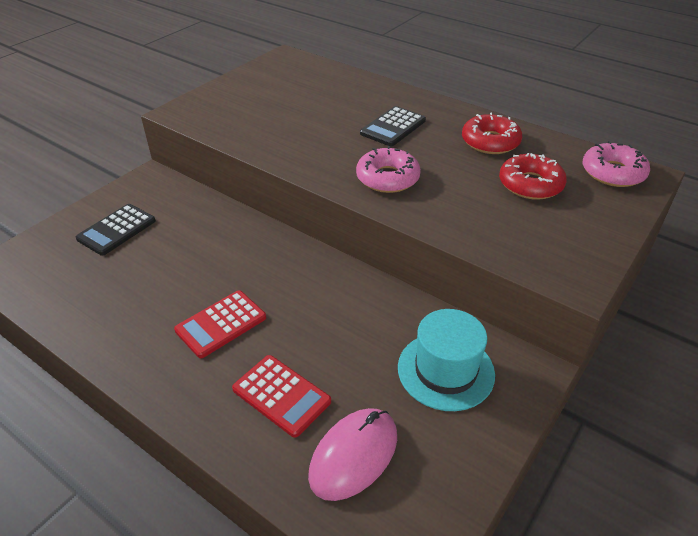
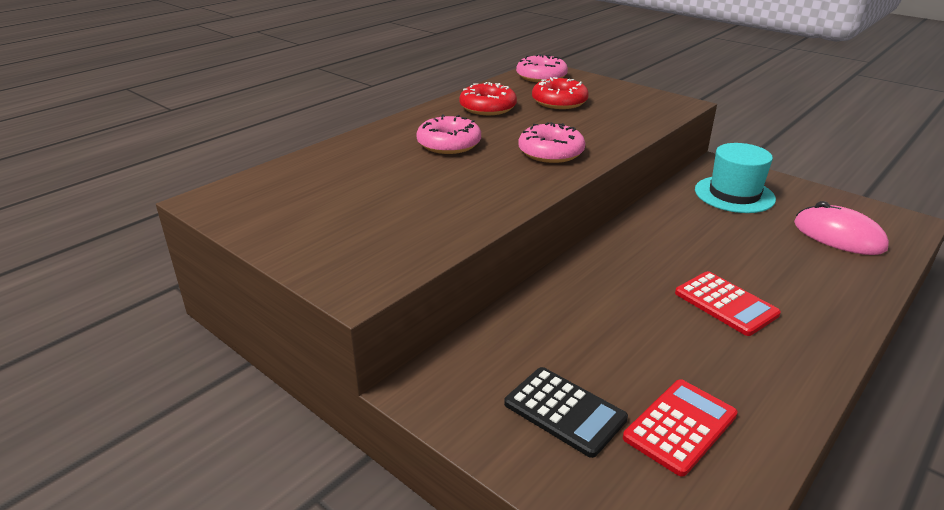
camera: 85 degrees left, 10 degrees down
red calculator [232,355,331,438] -> red calculator moved to [623,379,738,477]
black calculator [360,106,426,146] -> pink donut [417,115,481,154]

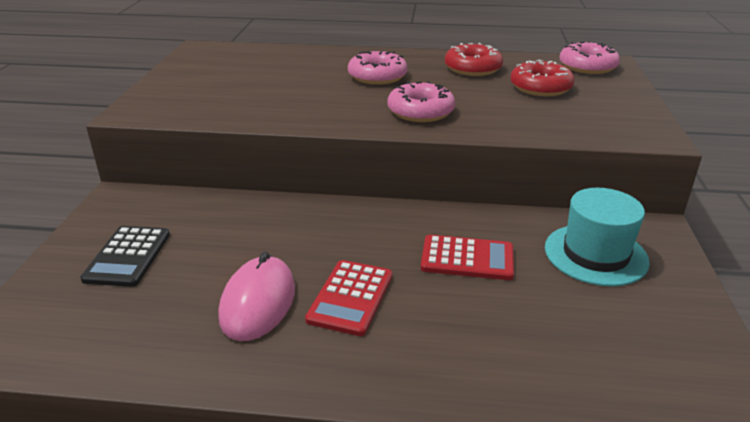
camera: 55 degrees right, 0 degrees up
red calculator [623,379,738,477] -> red calculator moved to [421,235,514,280]
pink mouse [794,201,889,255] -> pink mouse moved to [218,252,295,341]

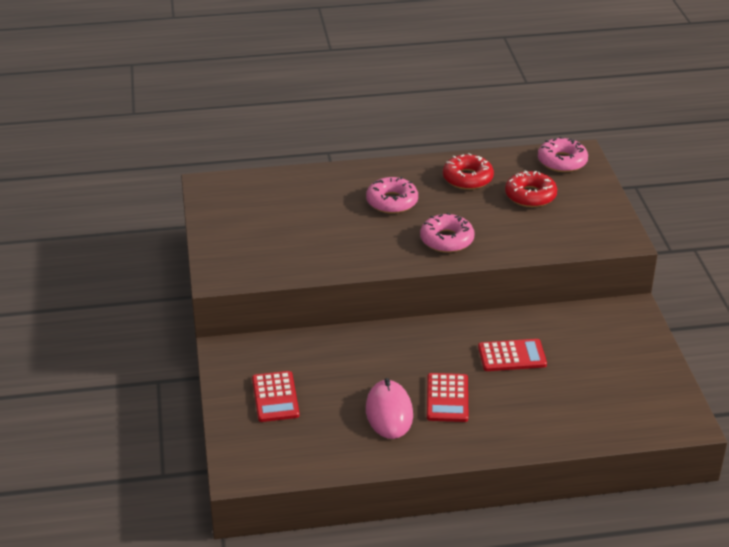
camera: 15 degrees left, 5 degrees up
black calculator [80,226,170,287] -> red calculator [252,371,299,422]
turquoise hat [545,188,650,286] -> none

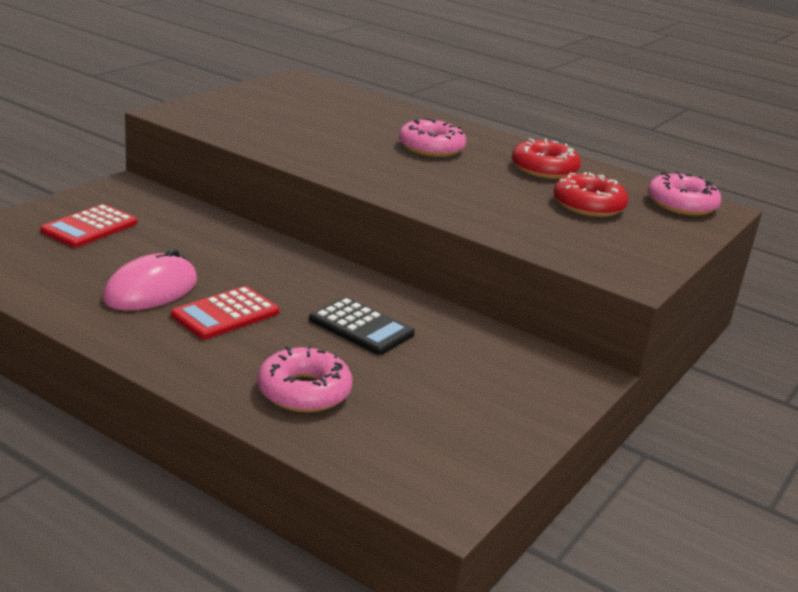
camera: 40 degrees right, 10 degrees down
pink donut [420,213,474,253] -> pink donut moved to [257,345,353,412]
red calculator [478,339,547,371] -> black calculator [309,297,415,355]

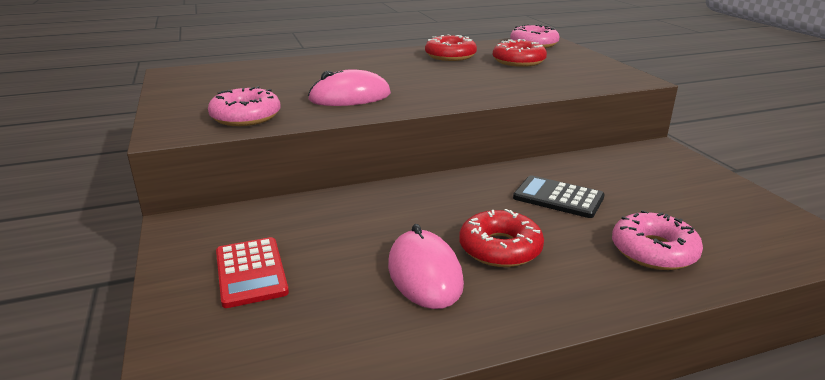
camera: 50 degrees left, 0 degrees up
red calculator [171,286,279,339] -> red donut [459,209,544,267]
black calculator [309,297,415,355] -> black calculator turned 135 degrees counterclockwise [513,175,605,218]
pink donut [399,118,466,157] -> pink donut moved to [208,86,281,126]
none -> pink mouse [308,69,391,106]

